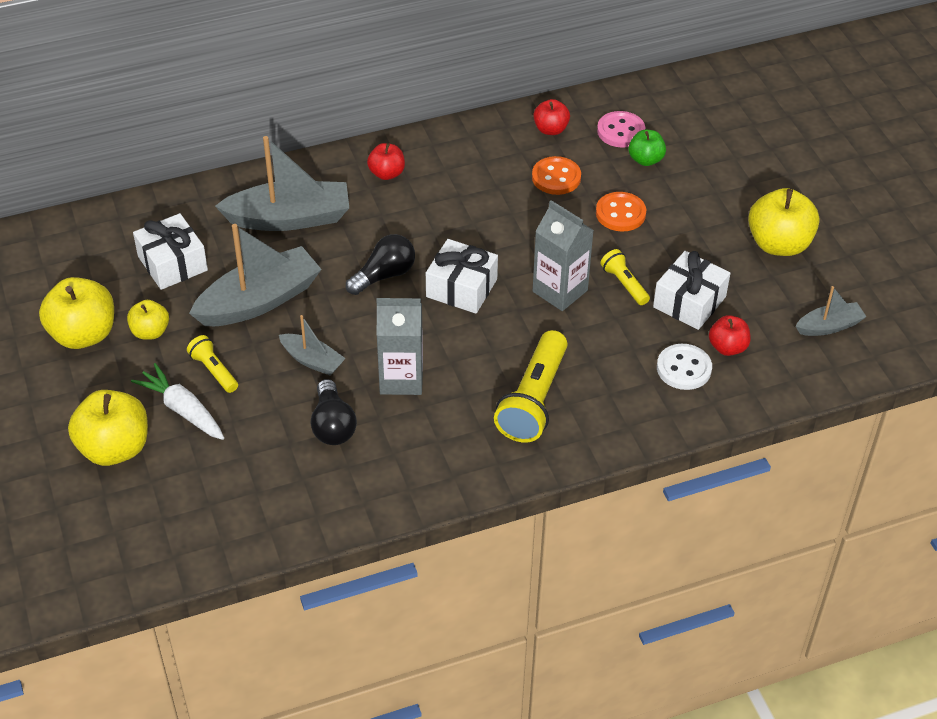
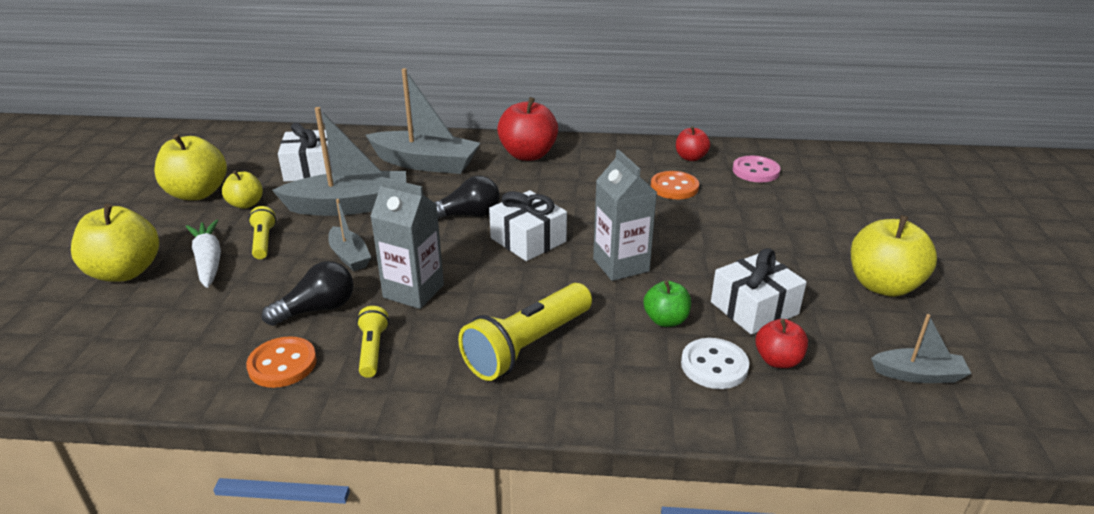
camera: 25 degrees right, 15 degrees down
black light bulb [311,379,357,445] -> black light bulb turned 135 degrees counterclockwise [262,261,353,326]
red apple [367,143,405,180] -> red apple [497,97,558,161], size x1.77
orange button [596,192,646,231] -> orange button moved to [246,337,317,388]
yellow flashlight [601,249,650,305] -> yellow flashlight moved to [357,306,389,378]
green apple [629,130,666,166] -> green apple moved to [644,281,691,327]

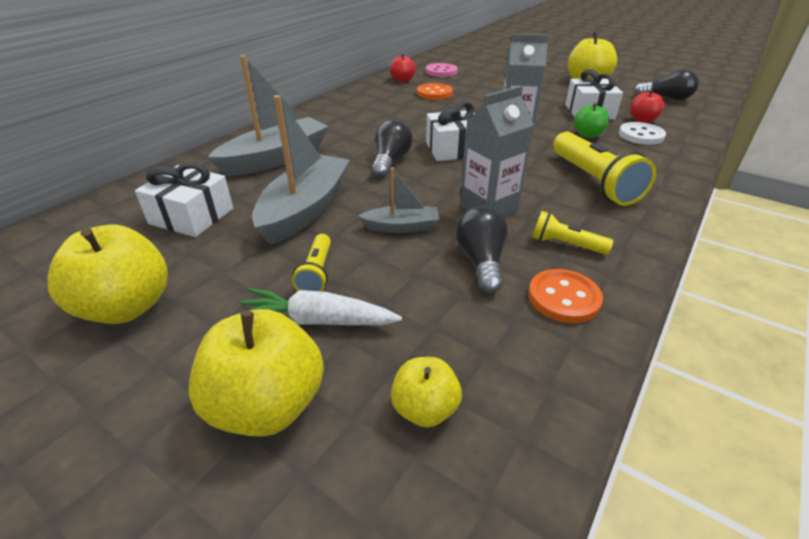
camera: 60 degrees left, 5 degrees up
yellow apple [222,171,263,209] -> yellow apple moved to [391,357,462,427]
yellow flashlight [248,206,276,259] -> yellow flashlight turned 105 degrees counterclockwise [292,234,331,291]
red apple [497,97,558,161] -> none
grey boat [871,314,971,383] -> black light bulb [634,69,699,100]

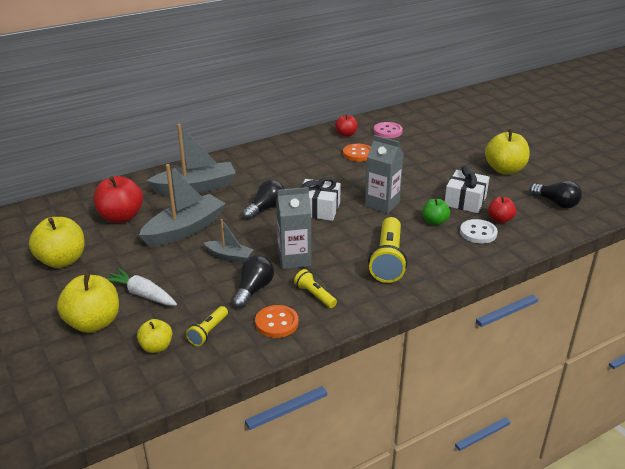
camera: 25 degrees right, 5 degrees down
white gift [135,163,233,237] -> red apple [93,176,143,223]
yellow flashlight [292,234,331,291] -> yellow flashlight moved to [186,306,228,346]

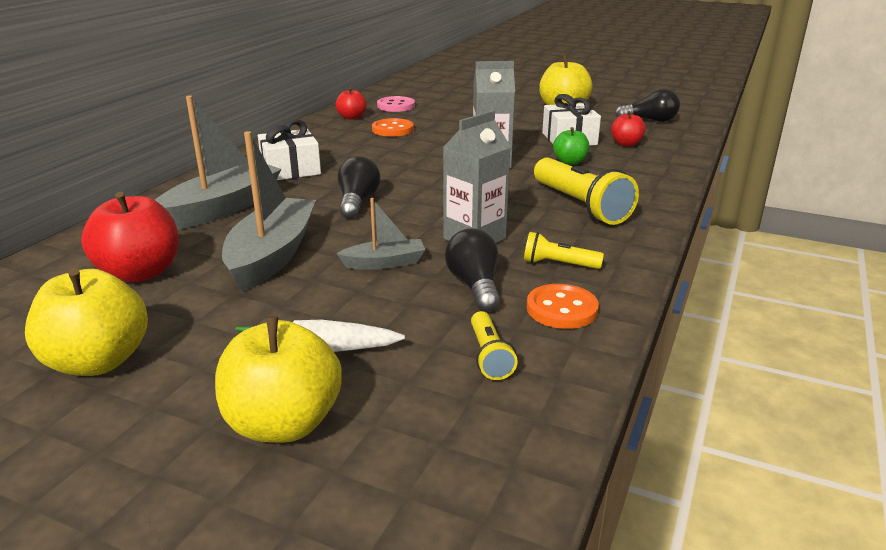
camera: 35 degrees left, 5 degrees down
yellow apple [137,319,172,353] -> none
white gift [300,177,341,221] -> white gift moved to [258,120,321,181]
white button [460,219,498,244] -> none

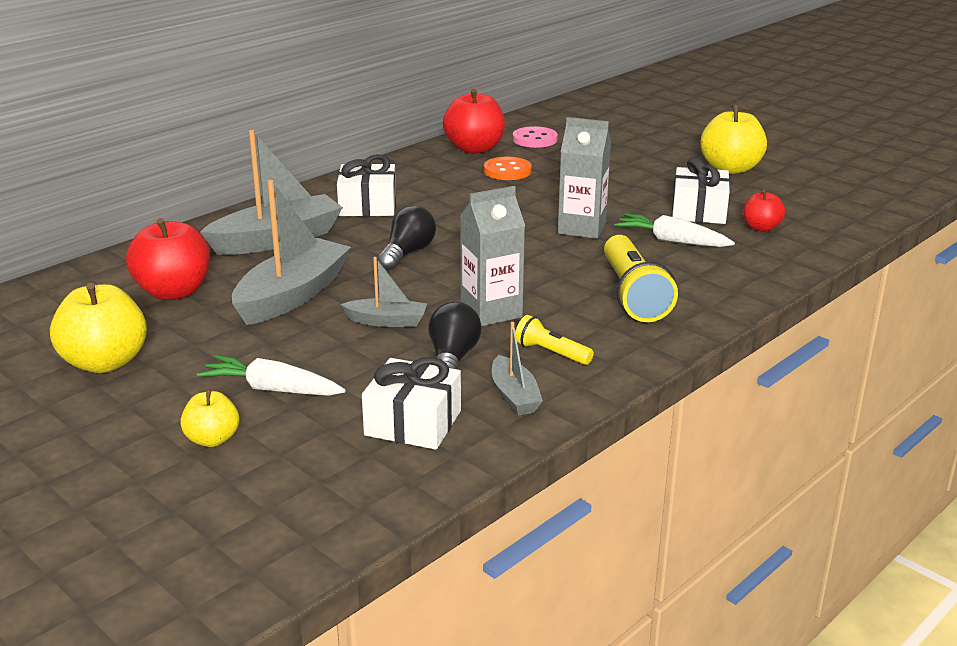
camera: 20 degrees right, 0 degrees up
yellow apple [215,316,342,443] -> yellow apple [180,389,239,447], size x0.57
red apple [336,87,367,120] -> red apple [443,89,505,154], size x1.77
yellow flashlight [471,311,518,380] -> white gift [362,357,461,450]
orange button [527,284,599,329] -> grey boat [492,322,543,416]
green apple [553,127,589,165] -> white carrot [614,213,735,247]
black light bulb [615,89,680,122] -> none

